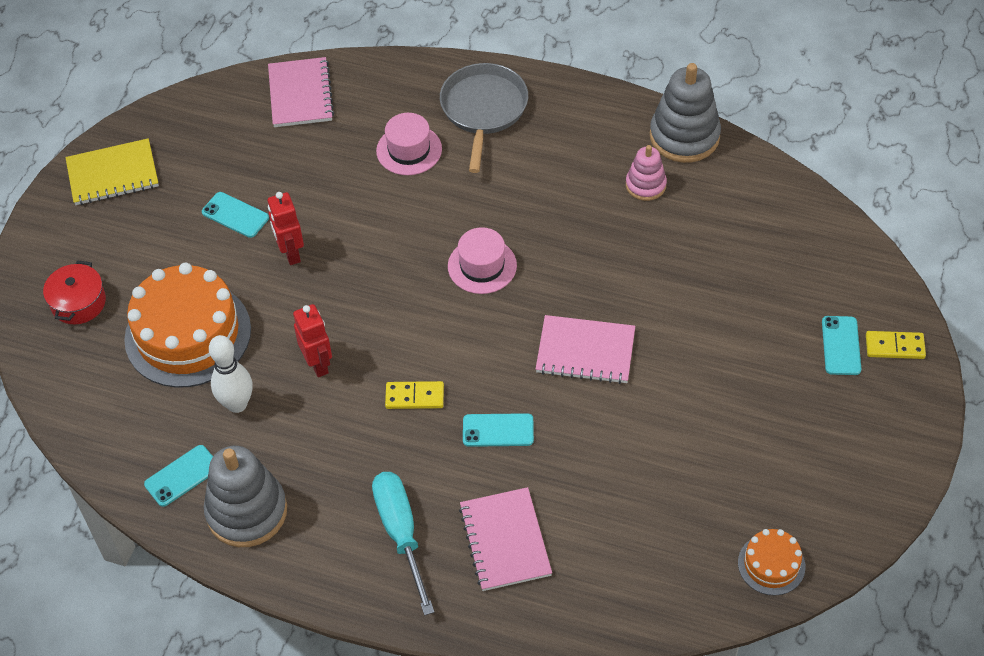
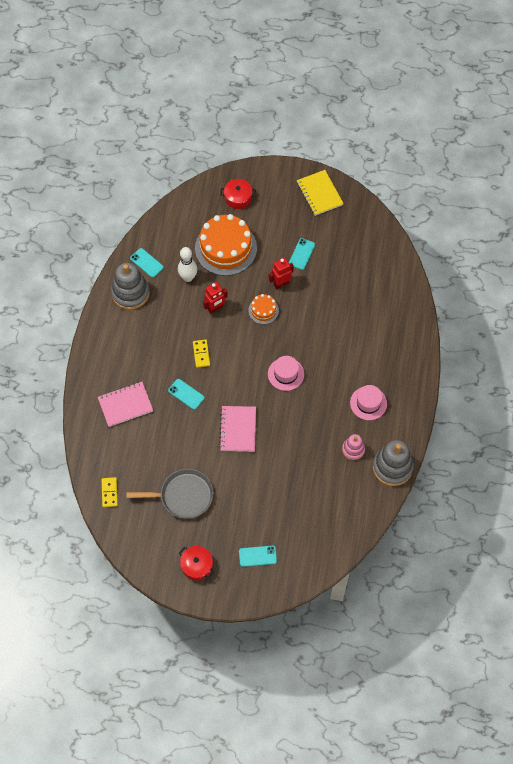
camera: 80 degrees right, 10 degrees up
pink notebook [268,57,334,127] -> none
turquoise screwdriver [372,472,434,615] -> none
pink hat [376,113,442,175] -> pink hat moved to [350,385,387,420]
grey pan [440,63,528,173] -> grey pan moved to [127,469,213,519]
turquoise phone [463,413,534,447] -> turquoise phone turned 45 degrees counterclockwise [168,379,204,410]
orange cake [738,529,805,596] -> orange cake moved to [248,294,279,324]
yellow domino [866,331,926,359] -> yellow domino moved to [102,477,118,507]
none -> red pot [179,546,214,580]

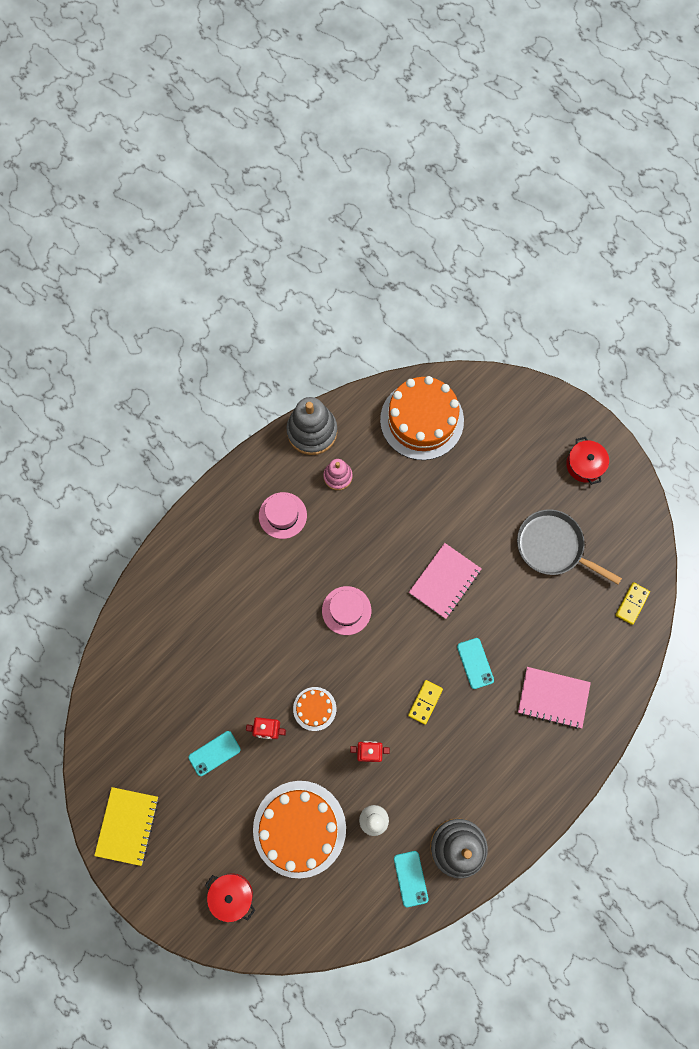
camera: 145 degrees left, 10 degrees up
turquoise phone [239,545,277,567] -> none
none -> orange cake [380,376,464,460]

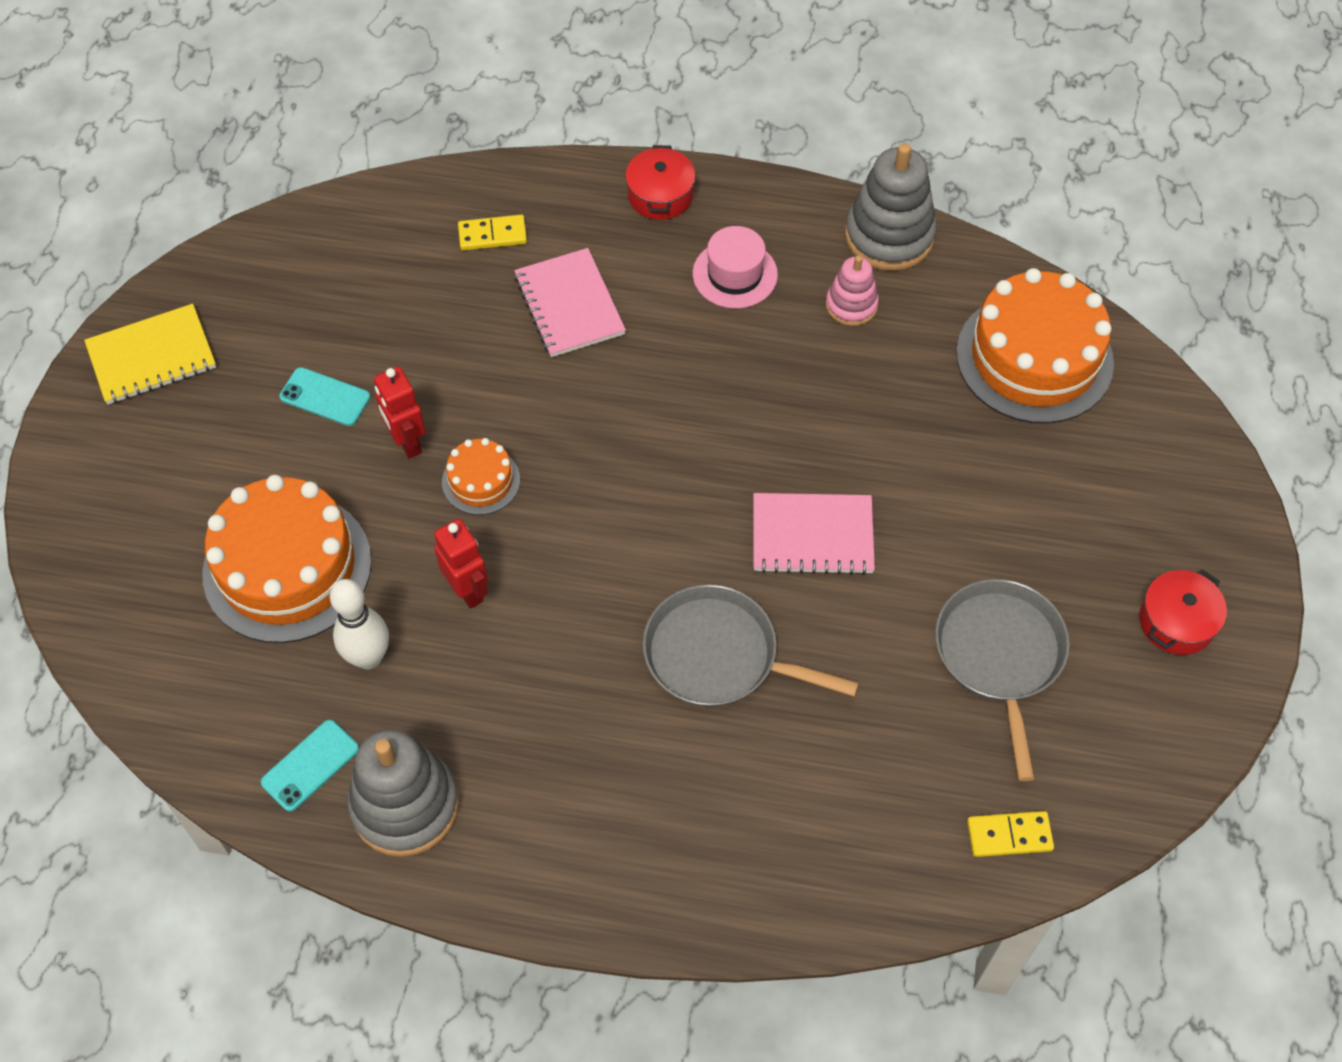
camera: 55 degrees right, 15 degrees down
red pot [205,873,255,922] -> red pot moved to [625,145,696,220]
pink hat [322,586,371,635] -> none
yellow domino [408,680,443,725] -> yellow domino moved to [458,215,527,251]
turquoise phone [457,638,494,689] -> grey pan [642,584,859,707]
pink notebook [518,667,591,729] -> pink notebook moved to [514,248,626,357]

